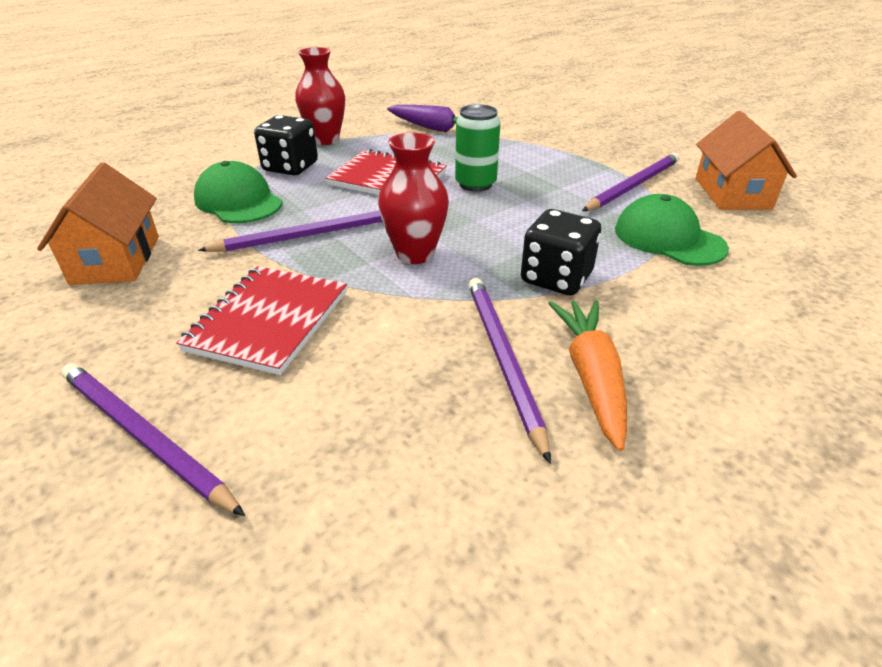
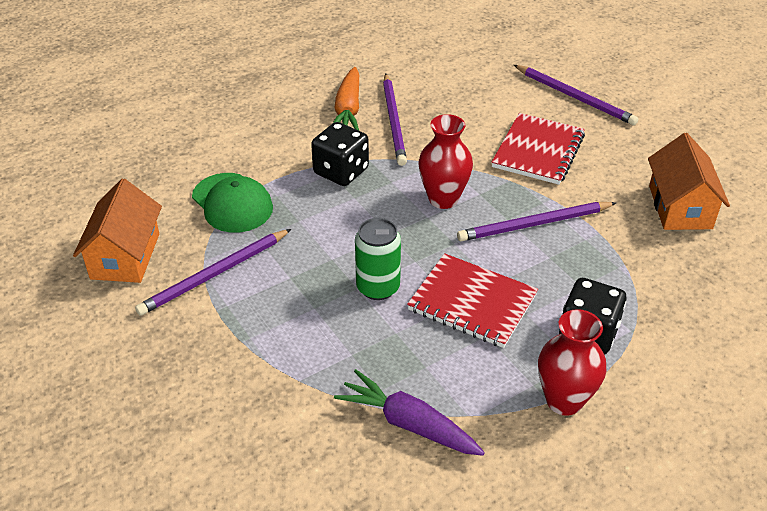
camera: 175 degrees left, 5 degrees up
green cap [194,161,283,223] -> none

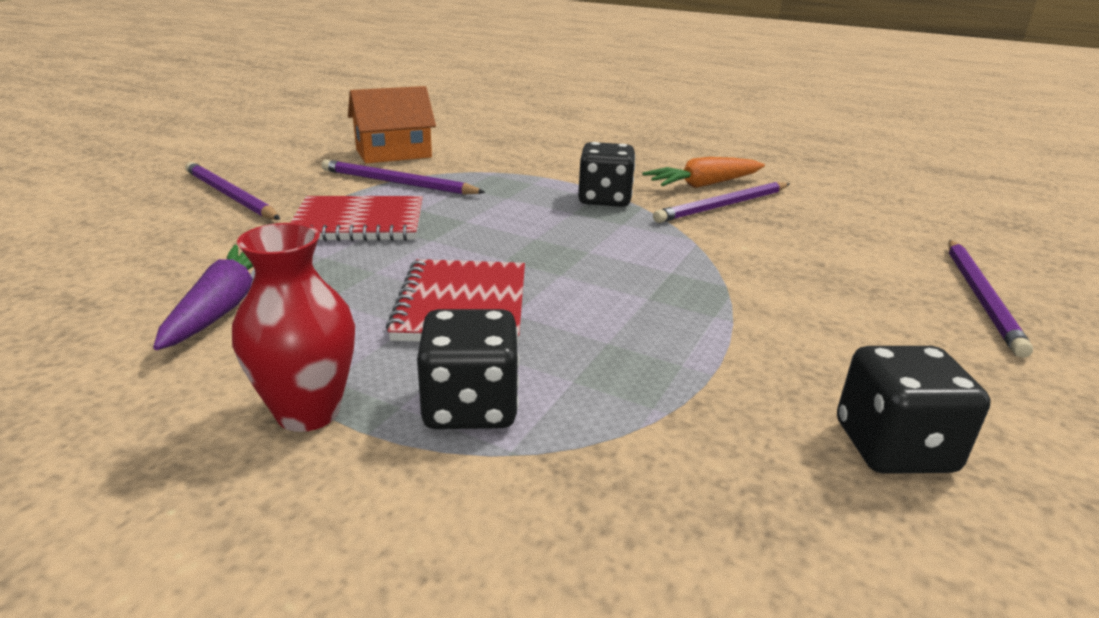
camera: 60 degrees right, 15 degrees down
green cap [192,173,273,233] -> none
green can [355,218,401,300] -> none
red vase [418,114,473,209] -> none
purple pencil [457,202,616,241] -> purple pencil moved to [185,162,280,220]
red notebook [491,113,585,185] -> red notebook moved to [290,196,423,241]
orange house [648,133,730,230] -> black dice [837,346,991,474]

